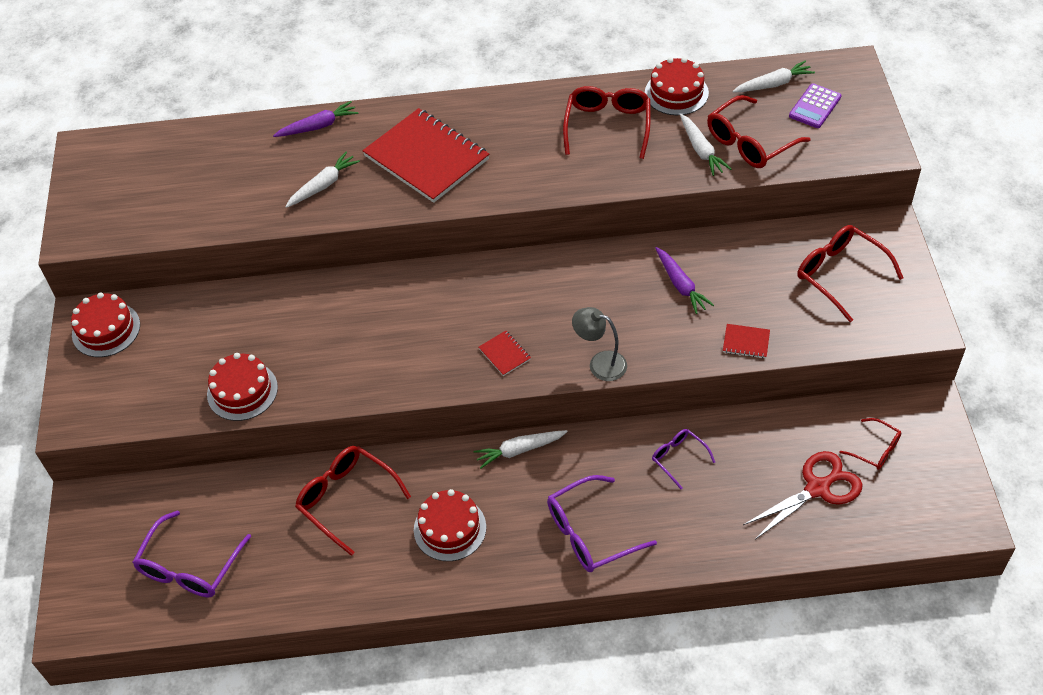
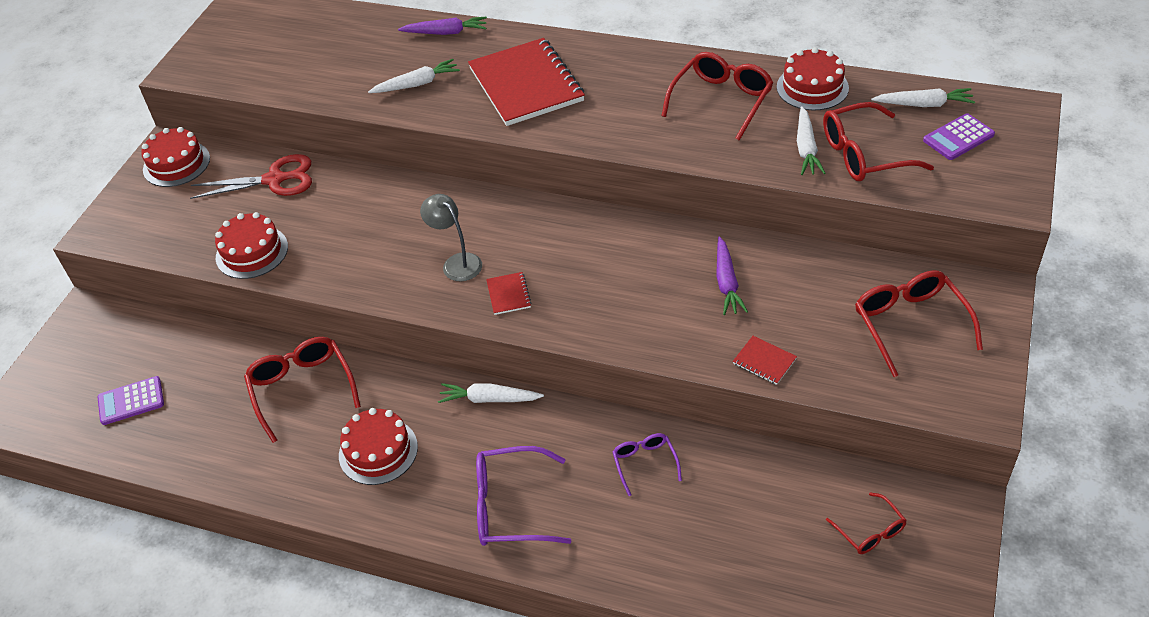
camera: 25 degrees right, 5 degrees down
purple glasses [132,510,251,598] -> purple calculator [98,376,164,425]
grey lamp [572,307,627,381] -> grey lamp moved to [420,194,482,281]
red scissors [743,451,863,539] -> red scissors moved to [190,154,312,199]

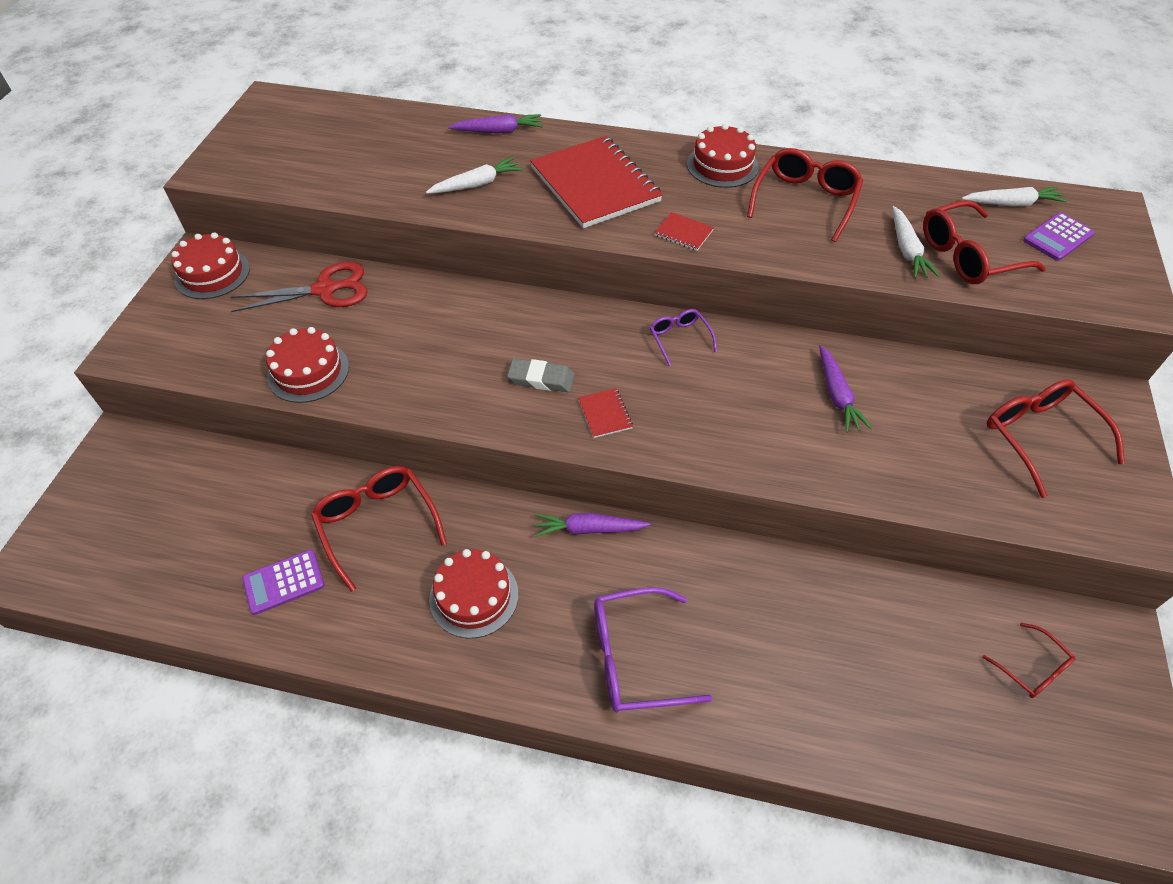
camera: 10 degrees left, 5 degrees up
purple calculator [98,376,164,425] -> purple calculator moved to [242,550,325,615]
grey lamp [420,194,482,281] -> grey eraser [507,358,575,392]
white carrot [438,383,544,403] -> purple carrot [535,513,651,537]
purple glasses [613,433,682,496] -> purple glasses moved to [650,309,717,366]
red notebook [733,336,797,385] -> red notebook moved to [654,212,714,251]
red cake [777,47,849,111] -> red cake moved to [687,124,759,188]

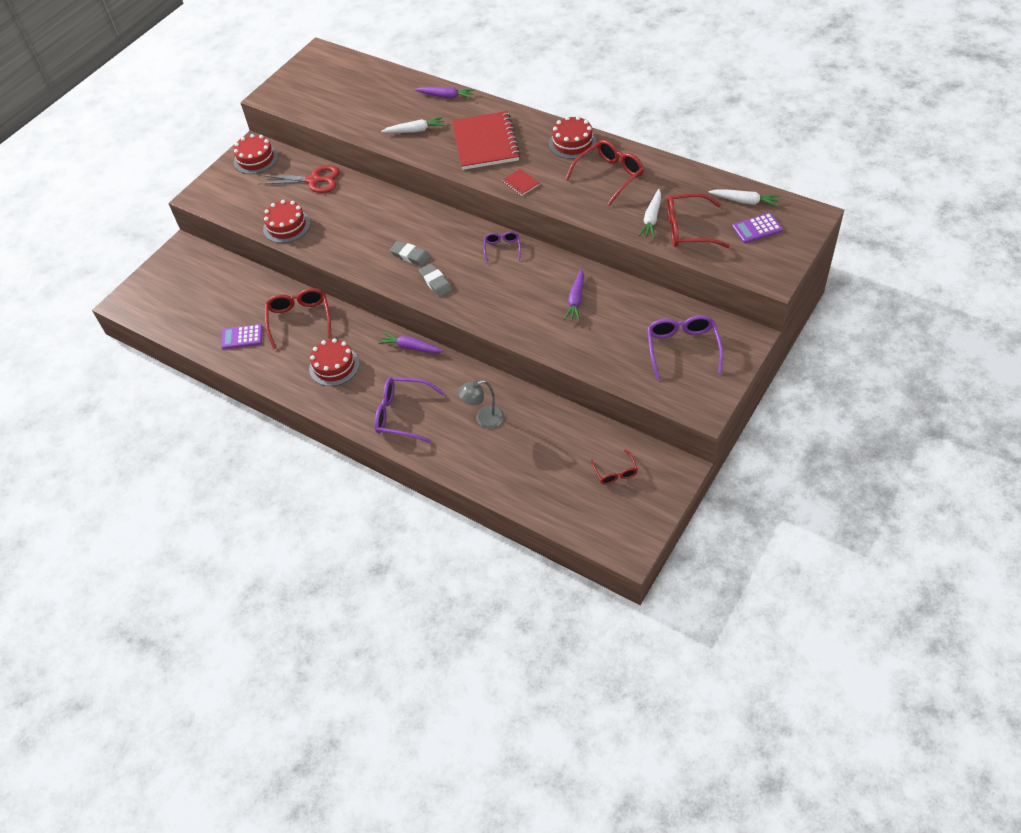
camera: 25 degrees right, 0 degrees up
red notebook [578,388,633,438] -> grey eraser [419,263,452,297]
red glasses [987,379,1125,498] -> purple glasses [647,315,723,379]
none -> grey lamp [458,380,504,428]

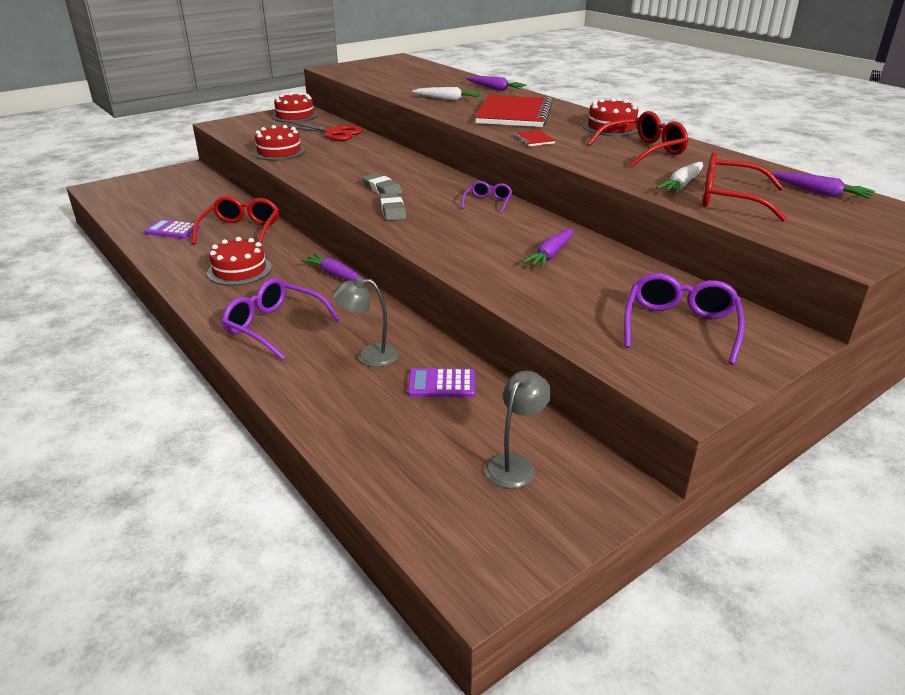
camera: 15 degrees right, 20 degrees down
red glasses [591,450,638,485] -> grey lamp [485,371,551,489]
white carrot [708,189,780,207] -> purple carrot [772,172,875,199]
purple calculator [732,213,783,243] -> purple calculator moved to [407,368,475,398]

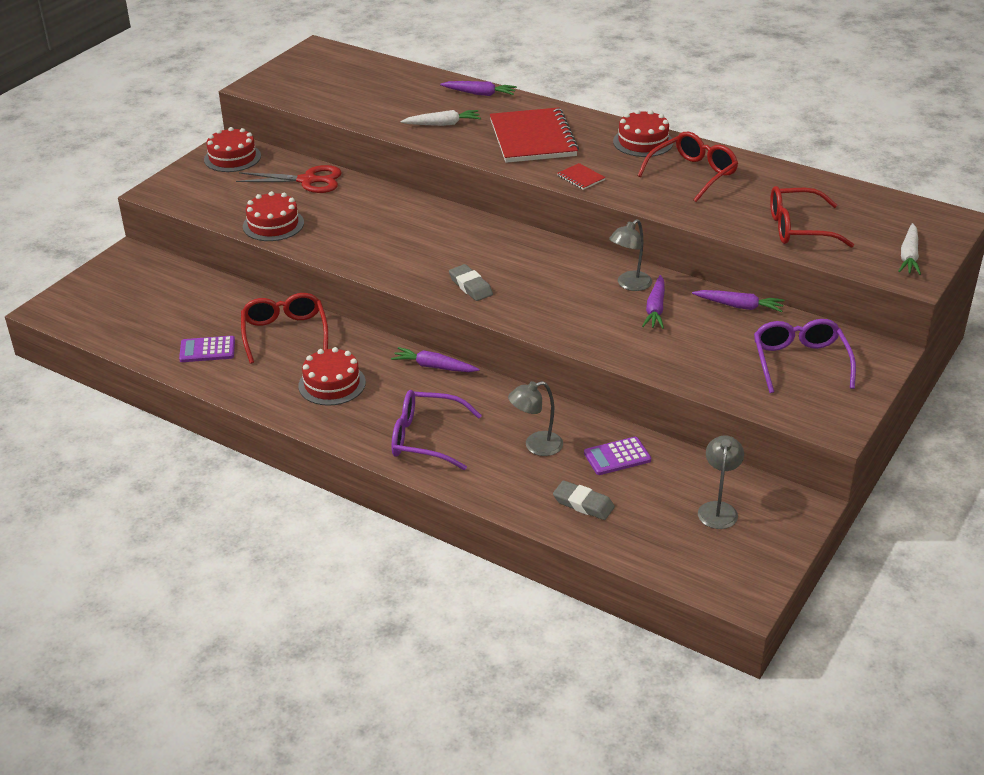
camera: 20 degrees left, 5 degrees up
grey eraser [362,173,403,194] -> grey eraser moved to [553,480,615,520]
purple glasses [461,181,512,214] -> none
white carrot [657,162,703,193] -> white carrot moved to [898,223,921,275]
purple carrot [772,172,875,199] -> purple carrot moved to [692,290,785,312]
none -> grey lamp [609,219,652,291]

